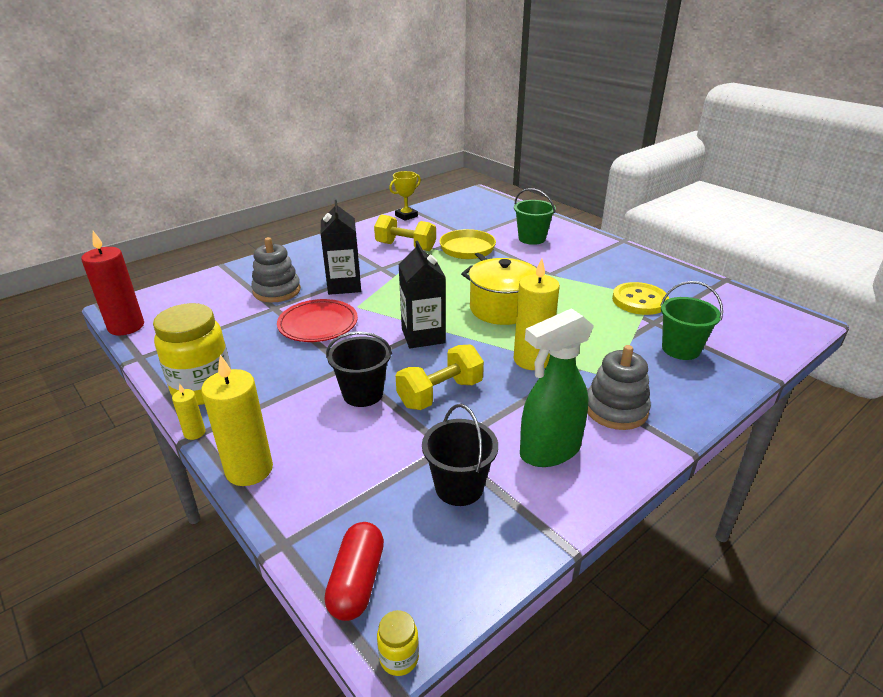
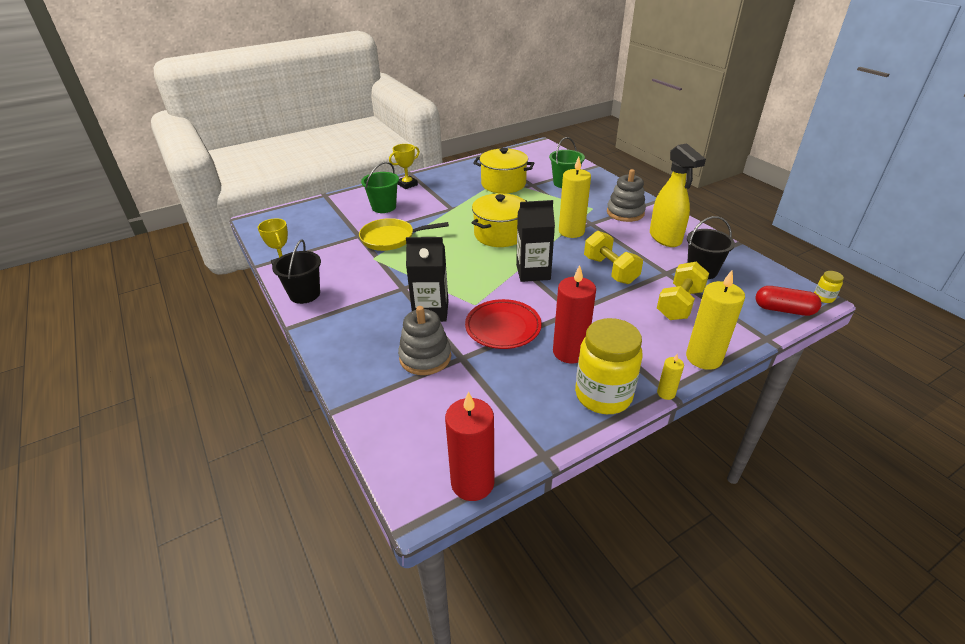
camera: 80 degrees left, 5 degrees up
black bucket [326,331,392,407] -> black bucket moved to [272,239,321,304]
yellow dumbbell [374,214,436,251] -> yellow dumbbell moved to [657,262,709,320]
green spray bottle [520,308,594,467] -> yellow spray bottle [650,143,706,247]
yellow button [612,282,669,315] -> yellow pot [473,148,534,193]
none -> yellow trophy [389,144,420,189]
none -> red candle [553,265,596,363]

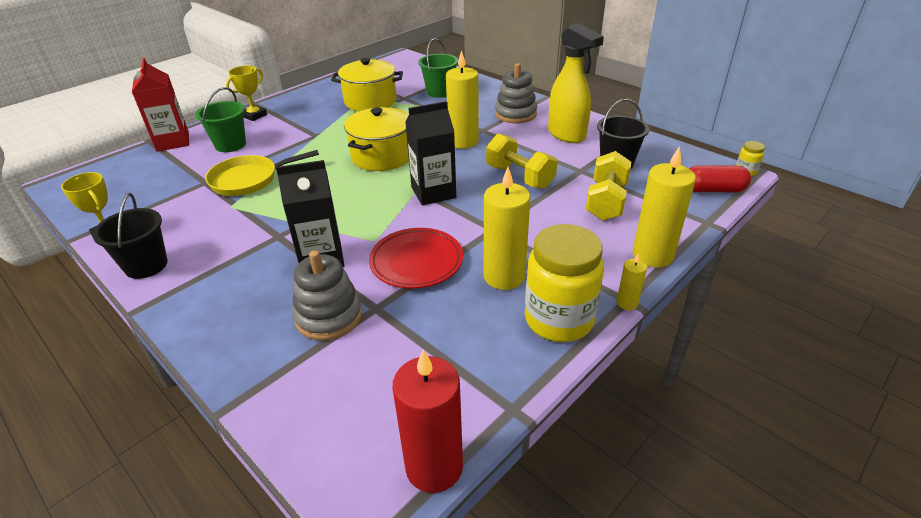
camera: 15 degrees left, 0 degrees up
red candle [553,265,596,363] -> yellow candle [484,167,530,290]
none -> red carton [132,58,189,152]

